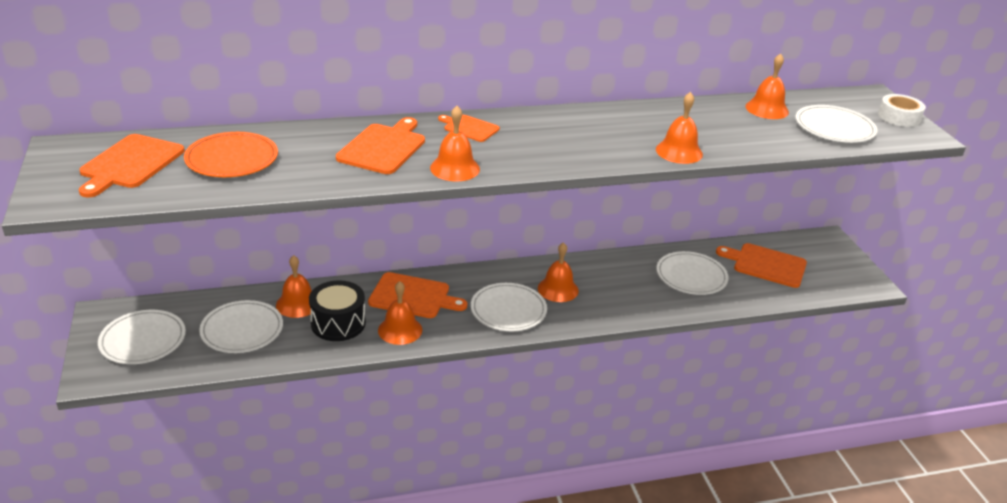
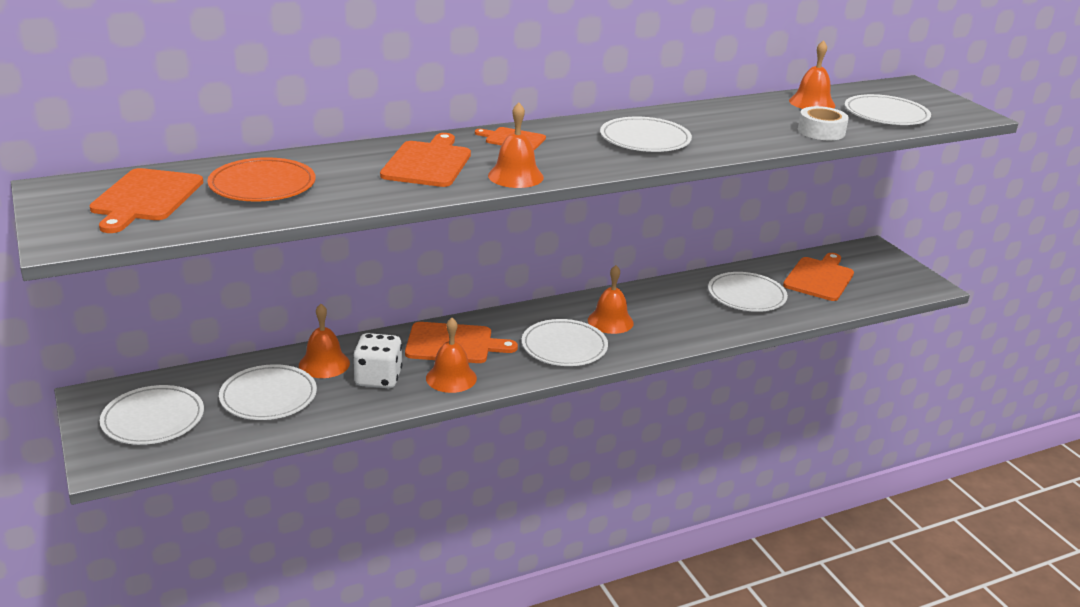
camera: 10 degrees left, 5 degrees down
black drum [309,280,366,341] -> white dice [353,333,402,388]
orange bell [656,92,703,164] -> none
orange cutting board [716,243,807,288] -> orange cutting board turned 105 degrees clockwise [783,253,854,301]
white tape [878,94,926,127] -> white tape moved to [798,106,849,140]
none -> white plate [600,117,692,152]

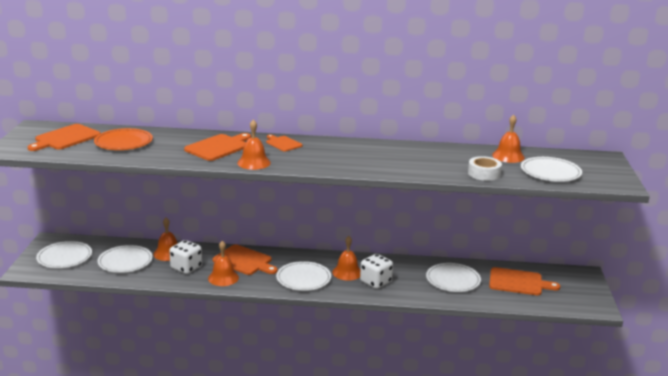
camera: 30 degrees right, 5 degrees down
white plate [600,117,692,152] -> none
orange cutting board [783,253,854,301] -> orange cutting board turned 45 degrees clockwise [489,267,560,295]
none -> white dice [360,254,393,289]

